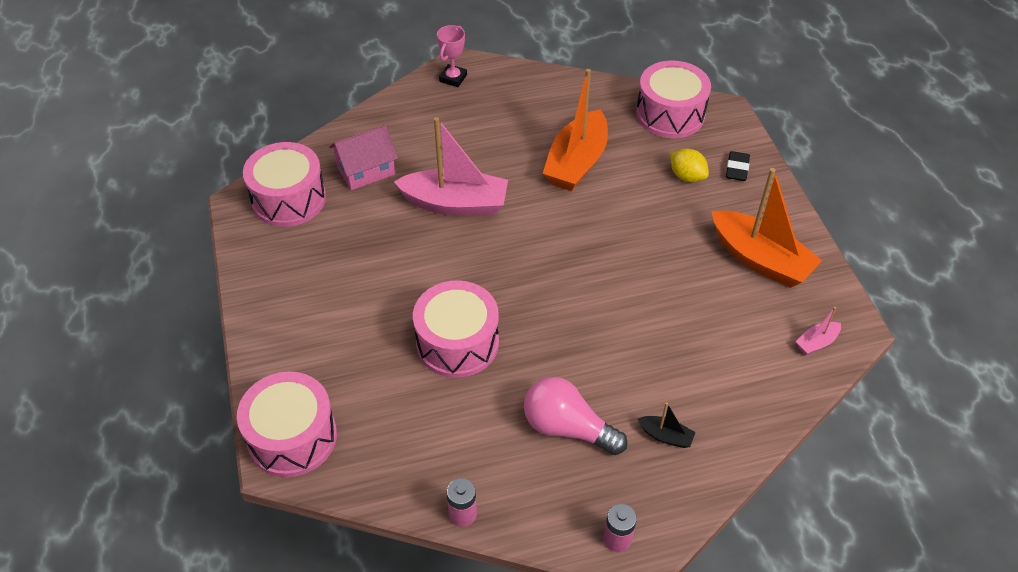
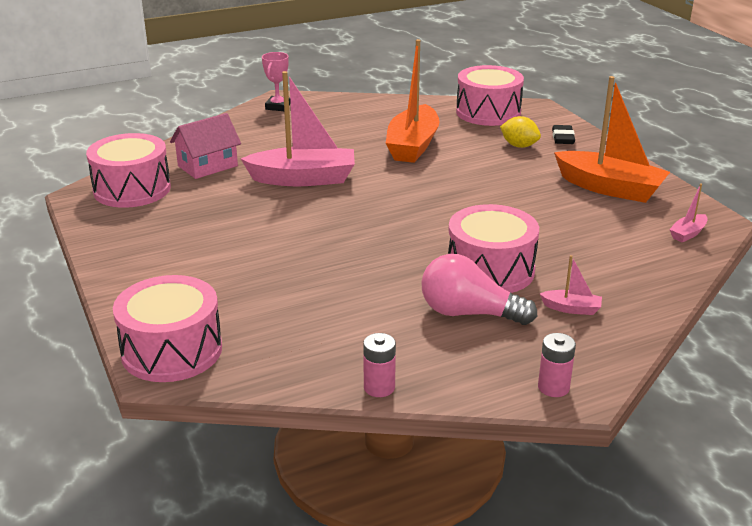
camera: 10 degrees left, 20 degrees down
pink drum [413,280,499,378] -> pink drum moved to [448,204,539,293]
black boat [638,402,696,448] -> pink boat [540,255,602,315]

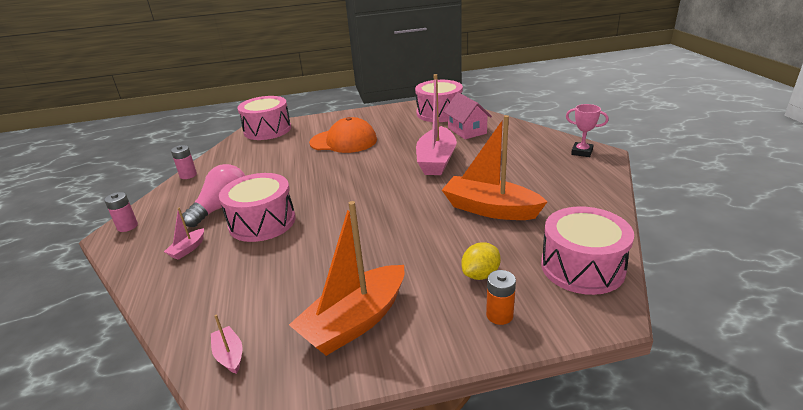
camera: 105 degrees right, 0 degrees up
black eraser [552,125,575,144] -> orange battery [486,270,516,325]
none -> orange cap [309,117,377,153]

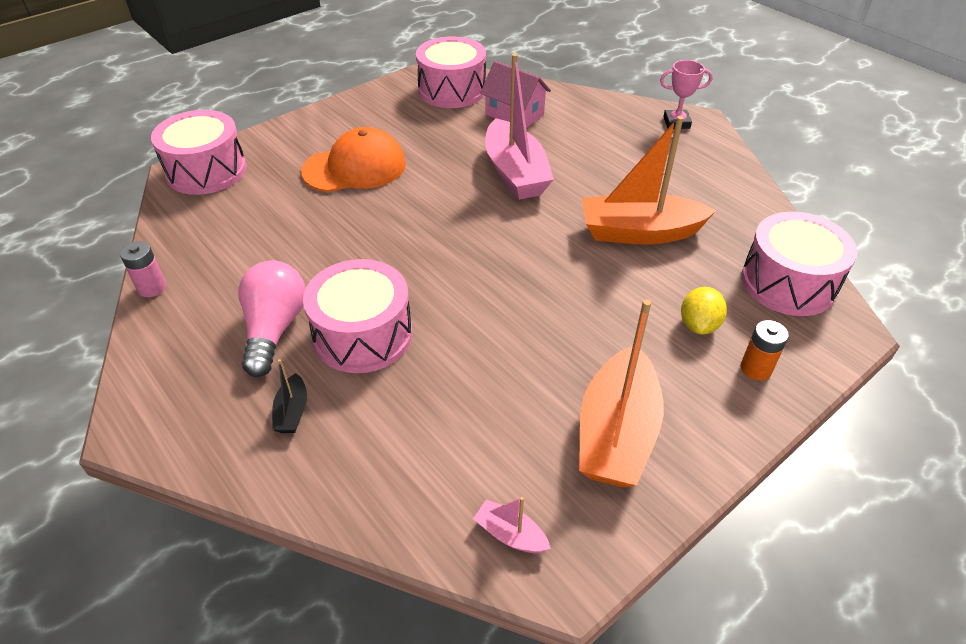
camera: 30 degrees left, 15 degrees up
pink battery [104,192,138,232] -> none
pink boat [164,208,204,260] -> black boat [272,359,307,433]

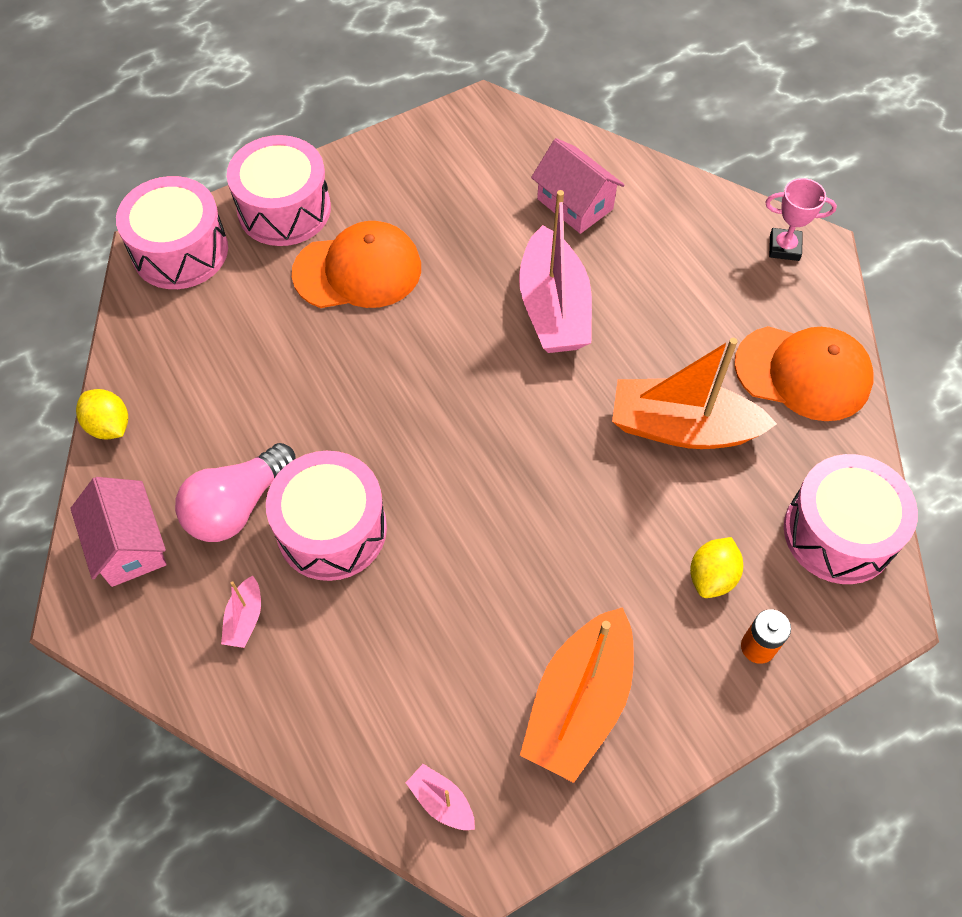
camera: 10 degrees right, 15 degrees up
pink battery [120,241,166,297] -> yellow lemon [76,389,128,440]
pink light bulb [238,260,305,377] -> pink light bulb turned 150 degrees counterclockwise [175,443,296,542]
black boat [272,359,307,433] -> pink boat [221,575,261,648]
pink drum [416,37,486,108] -> pink drum moved to [227,135,331,246]
none -> pink house [70,477,167,587]
none -> orange cap [734,326,874,421]

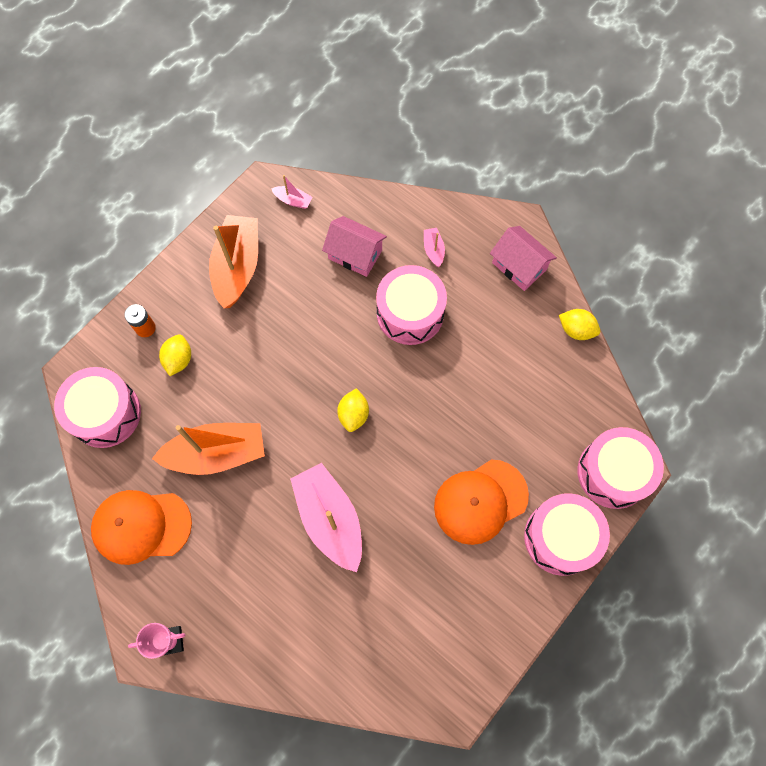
camera: 160 degrees right, 10 degrees up
pink light bulb [175,443,296,542] -> none
pink house [531,138,624,234] -> pink house moved to [322,216,387,277]
none -> yellow lemon [337,388,369,432]

